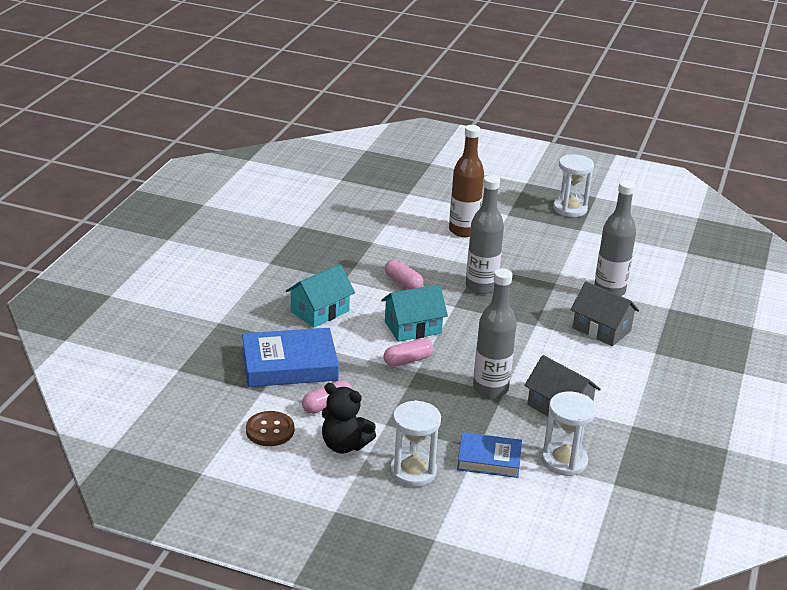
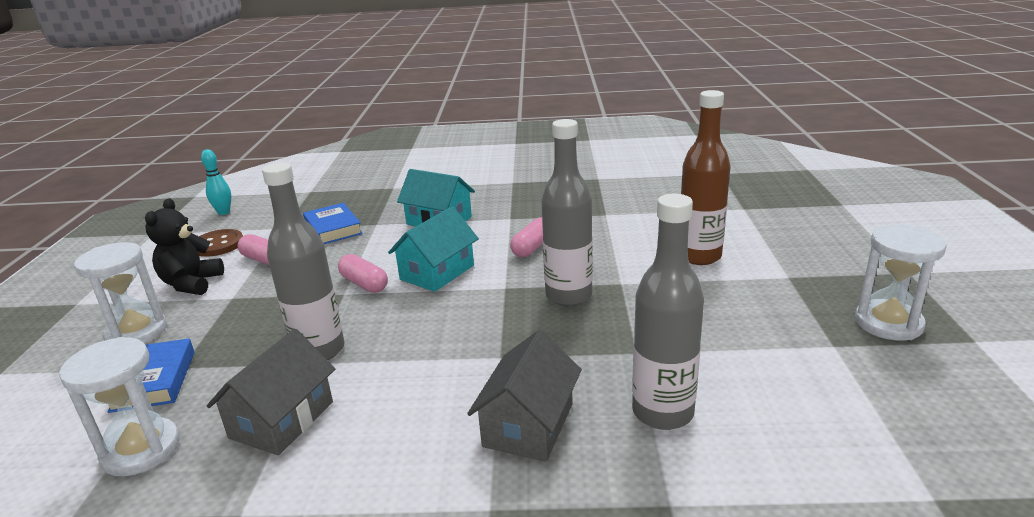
camera: 75 degrees right, 5 degrees down
blue book [242,328,339,387] -> blue book [303,203,363,244], size x0.62
turquoise house [381,284,448,342] -> turquoise house turned 75 degrees clockwise [388,207,479,292]
none -> turquoise bowling pin [201,149,231,215]

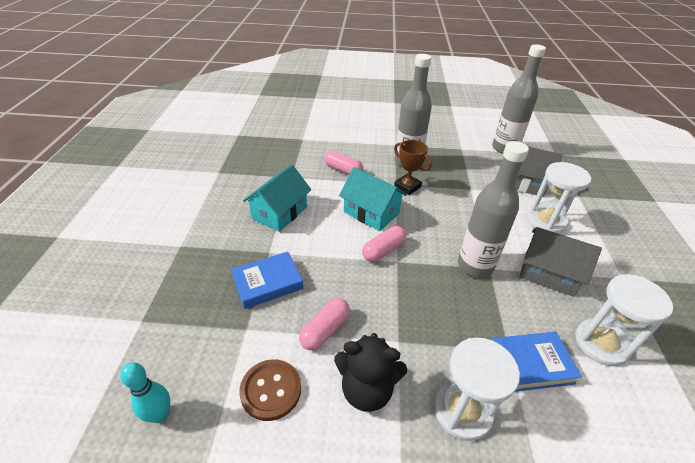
camera: 90 degrees left, 15 degrees up
brown bottle [681,90,730,265] -> none
white hourglass [855,224,947,341] -> white hourglass moved to [527,162,591,234]
none -> brown trophy [394,140,431,195]

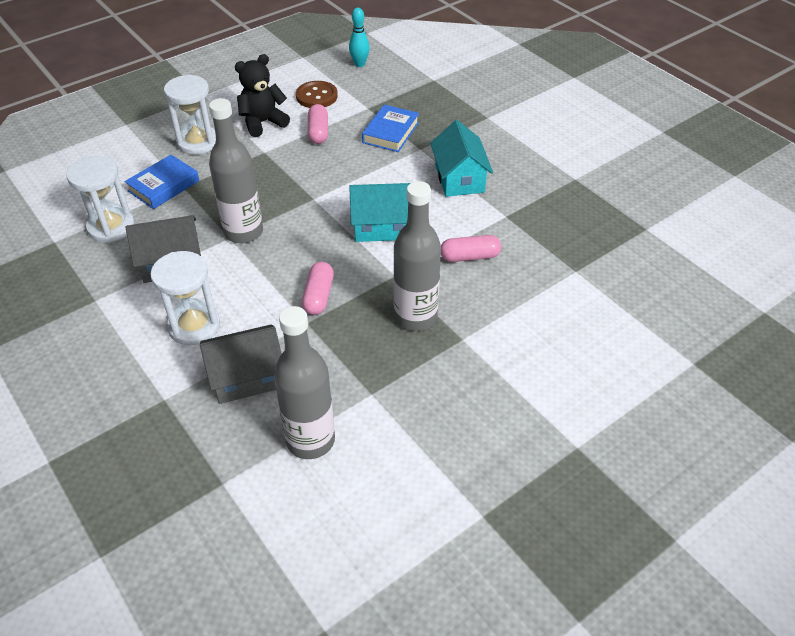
camera: 140 degrees right, 5 degrees up
pink capsule [362,226,406,262] -> pink capsule moved to [302,262,334,315]
brown trophy [394,140,431,195] -> none

